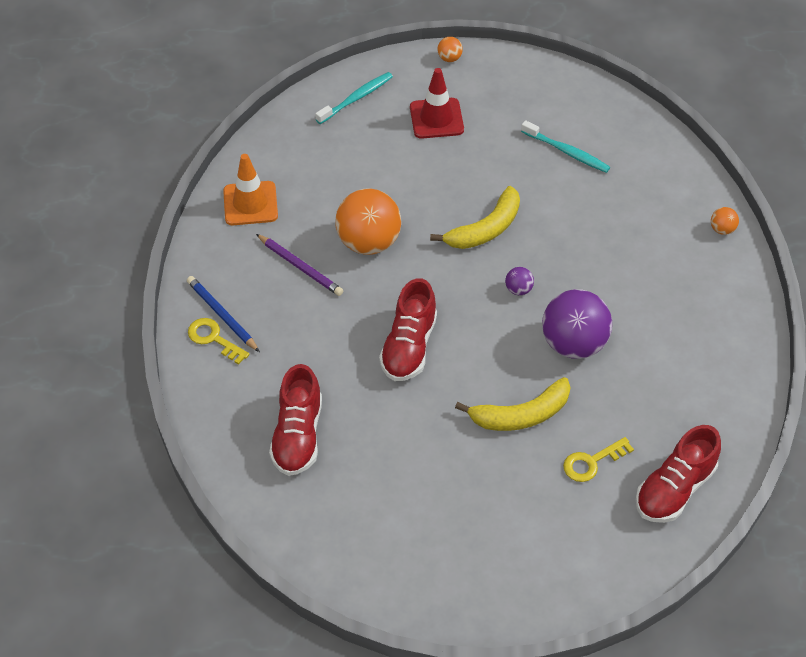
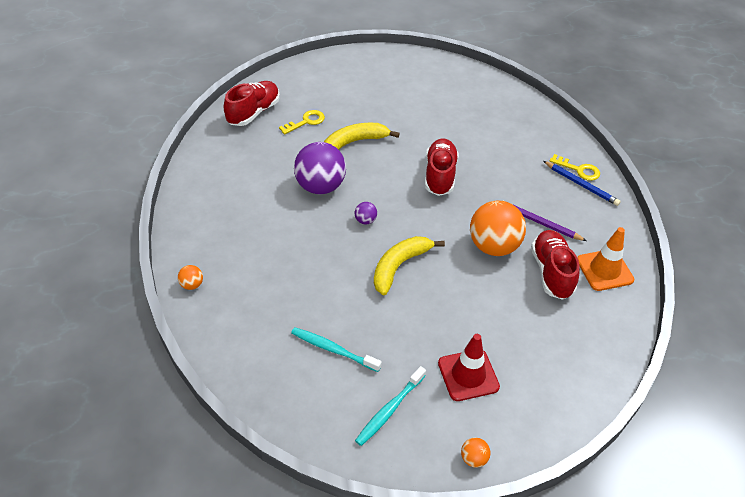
camera: 170 degrees right, 5 degrees down
red shoe [269,364,322,476] -> red shoe moved to [531,230,580,300]
turquoise toothbrush [315,72,393,124] -> turquoise toothbrush moved to [355,366,426,446]

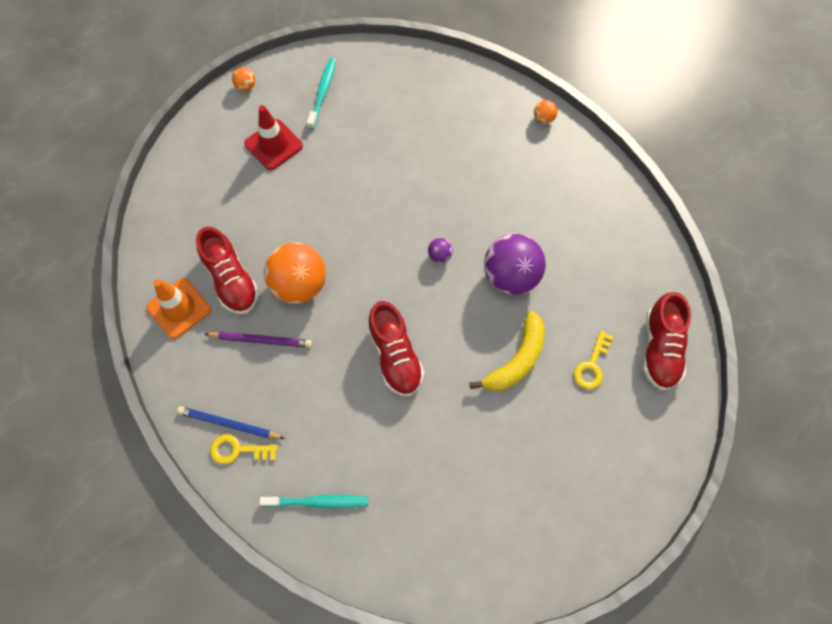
camera: 155 degrees right, 20 degrees up
turquoise toothbrush [291,327,382,372] -> turquoise toothbrush moved to [259,494,368,509]
yellow banana [374,236,445,295] -> none

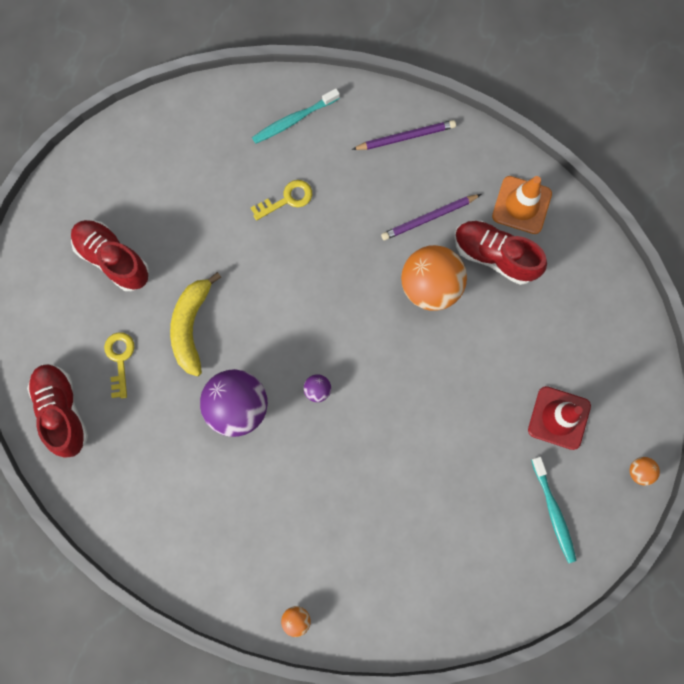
camera: 150 degrees right, 10 degrees up
blue pencil [177,406,285,439] -> purple pencil [352,120,456,150]
yellow key [210,434,278,465] -> yellow key moved to [251,180,312,221]
red shoe [368,301,424,396] -> red shoe moved to [71,220,149,291]

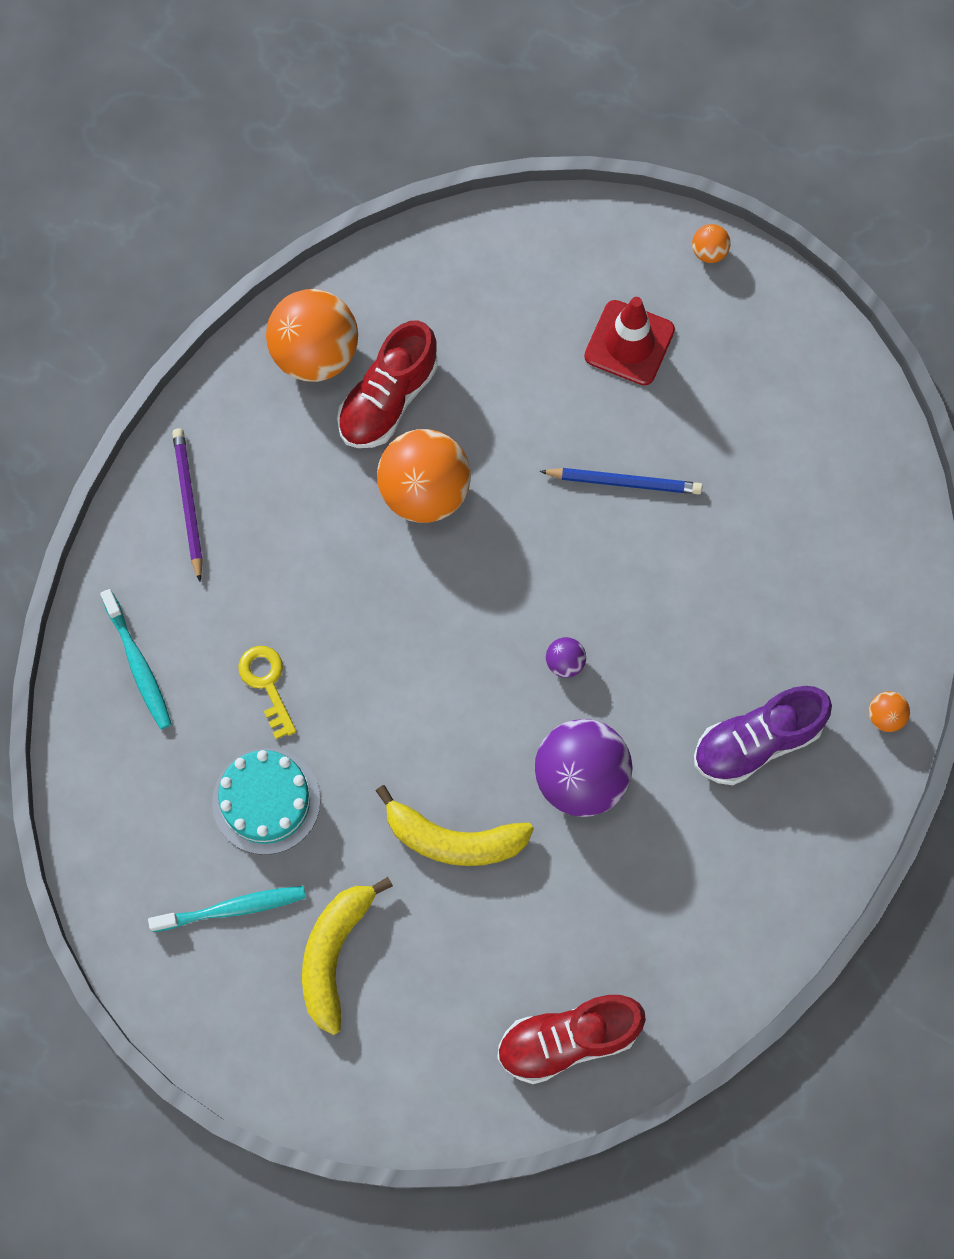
camera: 85 degrees left, 5 degrees down
red shoe [71,220,149,291] -> yellow banana [302,877,393,1035]
yellow key [104,332,134,399] -> none
purple pencil [381,194,481,240] -> none
orange traffic cone [492,176,552,234] -> orange ball [266,289,358,382]
turquoise toothbrush [531,457,577,563] -> turquoise toothbrush moved to [148,886,306,932]
none -> turquoise cake [212,748,321,855]
none -> blue pencil [540,468,702,494]
none -> purple shoe [694,686,832,785]

